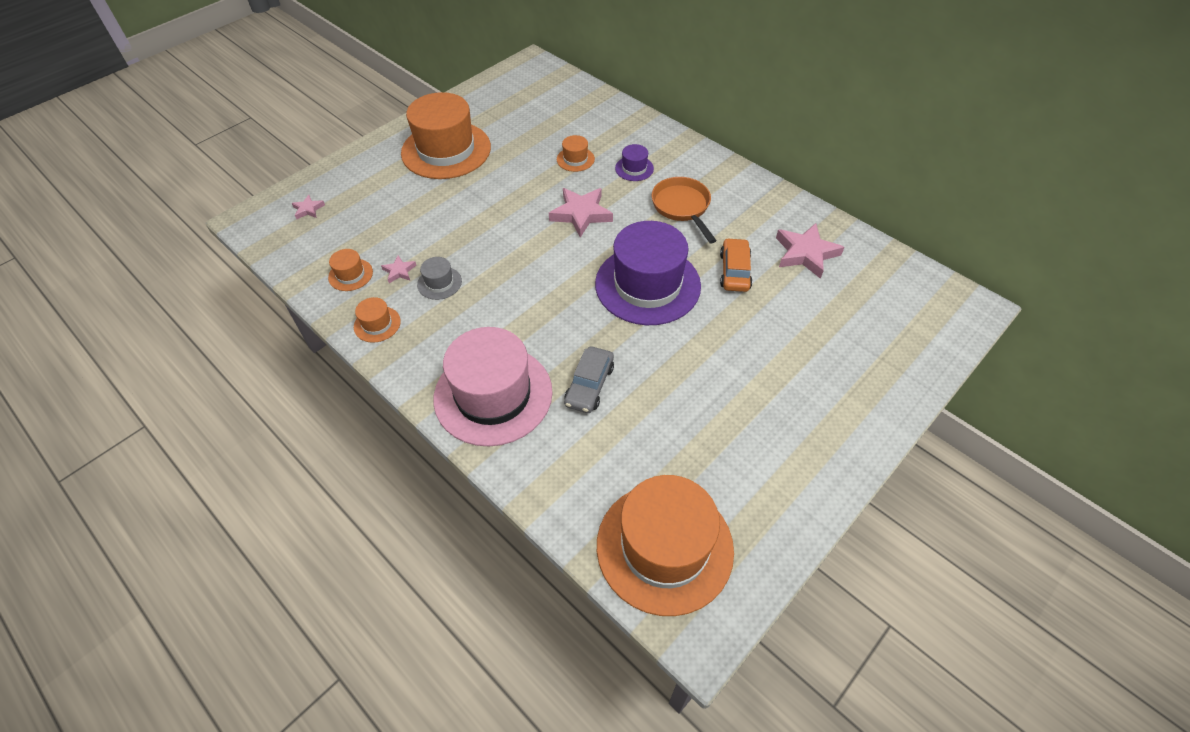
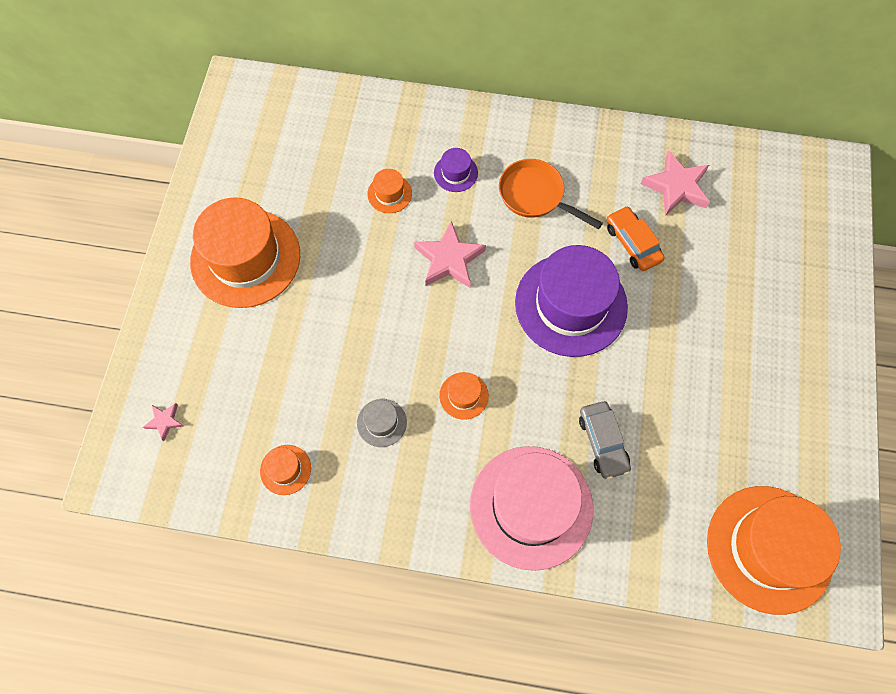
camera: 35 degrees left, 15 degrees up
orange hat [354,297,401,343] -> orange hat moved to [439,372,489,420]
pink star [381,255,417,283] -> none

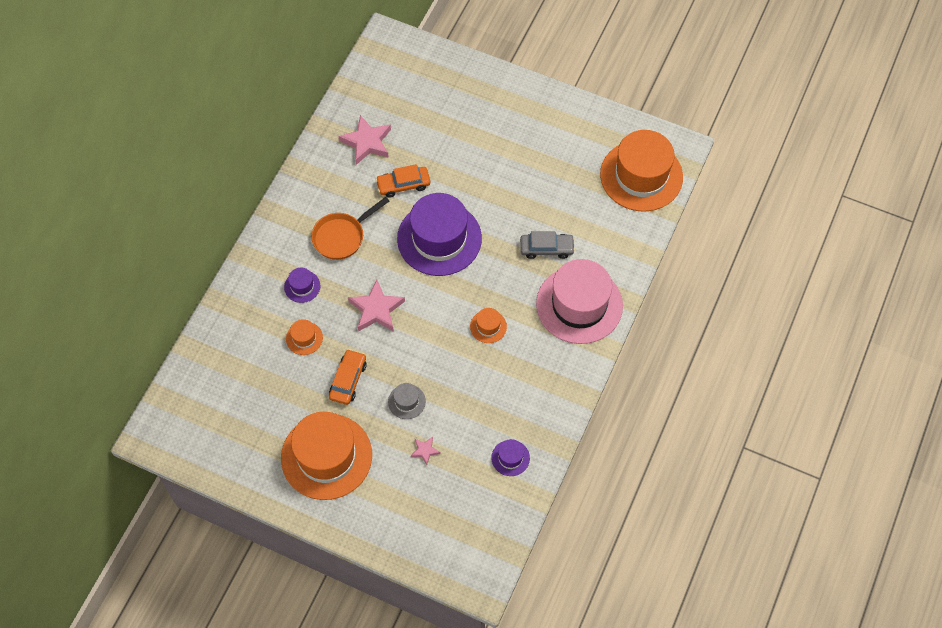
camera: 75 degrees left, 5 degrees down
pink star [143,403,184,441] -> pink star moved to [411,437,441,465]
orange hat [260,445,311,495] -> purple hat [491,439,530,476]
grey hat [357,399,407,447] -> grey hat moved to [388,383,426,419]
none -> orange car [329,349,366,405]

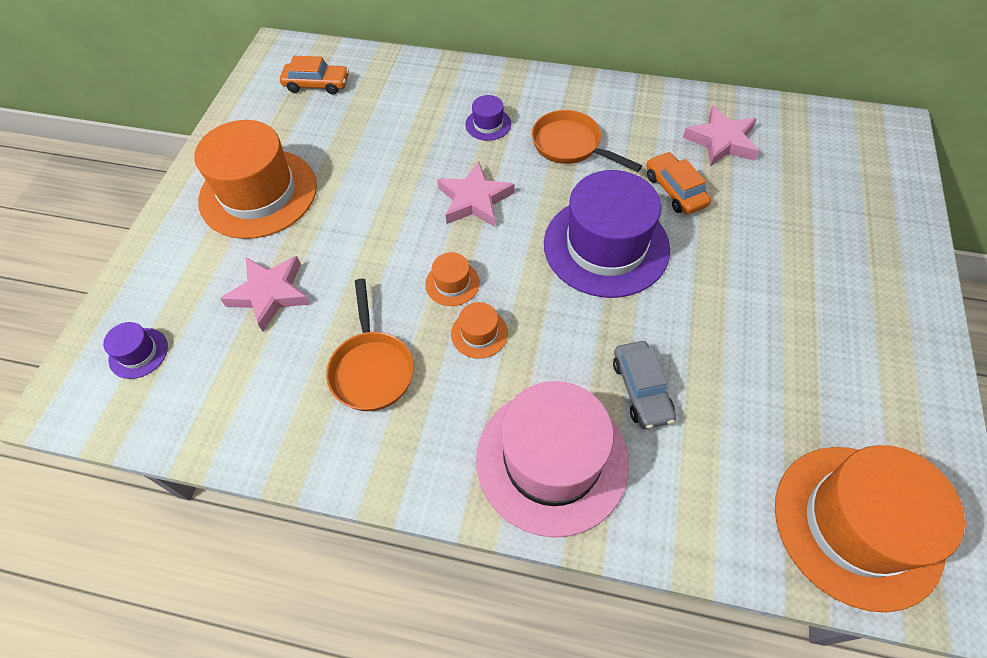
camera: 80 degrees right, 5 degrees down
orange hat [286,319,323,355] -> orange hat moved to [425,252,480,306]
orange car [329,349,366,405] -> orange car moved to [280,56,349,95]
grey hat [388,383,426,419] -> none
pink star [411,437,441,465] -> pink star [220,256,311,332], size x1.99
purple hat [491,439,530,476] -> purple hat moved to [103,322,168,379]
none -> orange pan [326,279,414,411]

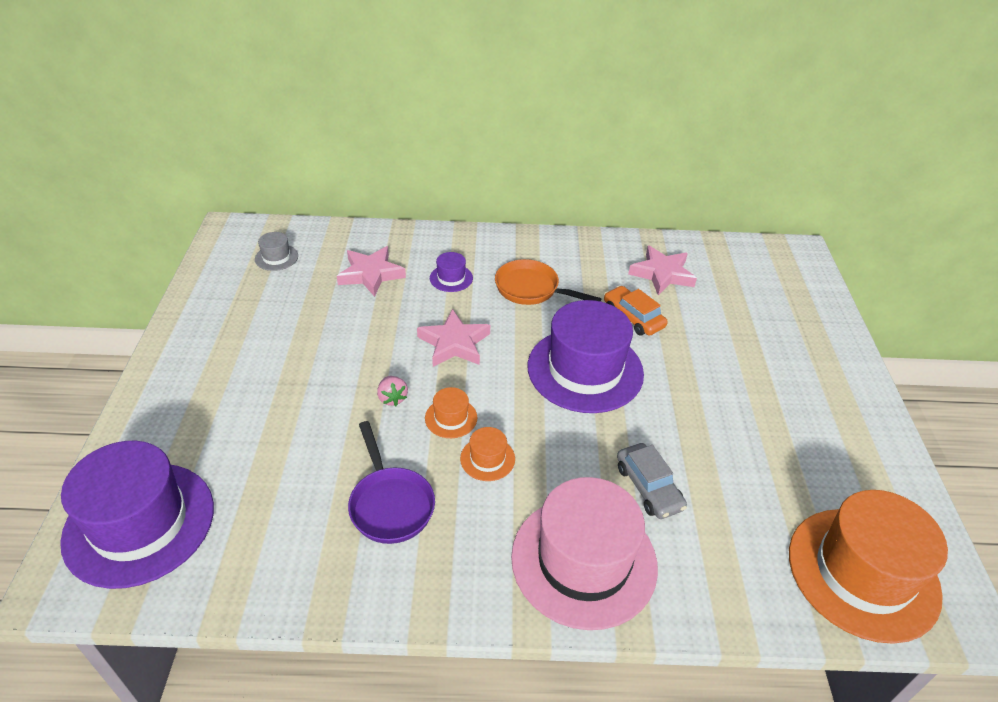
camera: 15 degrees left, 15 degrees down
purple hat [103,322,168,379] -> purple hat [60,441,214,589], size x2.37
orange hat [195,120,317,239] -> none
pink star [220,256,311,332] -> pink star moved to [337,246,406,297]
orange car [280,56,349,95] -> grey hat [255,232,298,271]
orange pan [326,279,414,411] -> purple pan [348,421,435,544]
none -> pink strawberry [377,376,408,406]

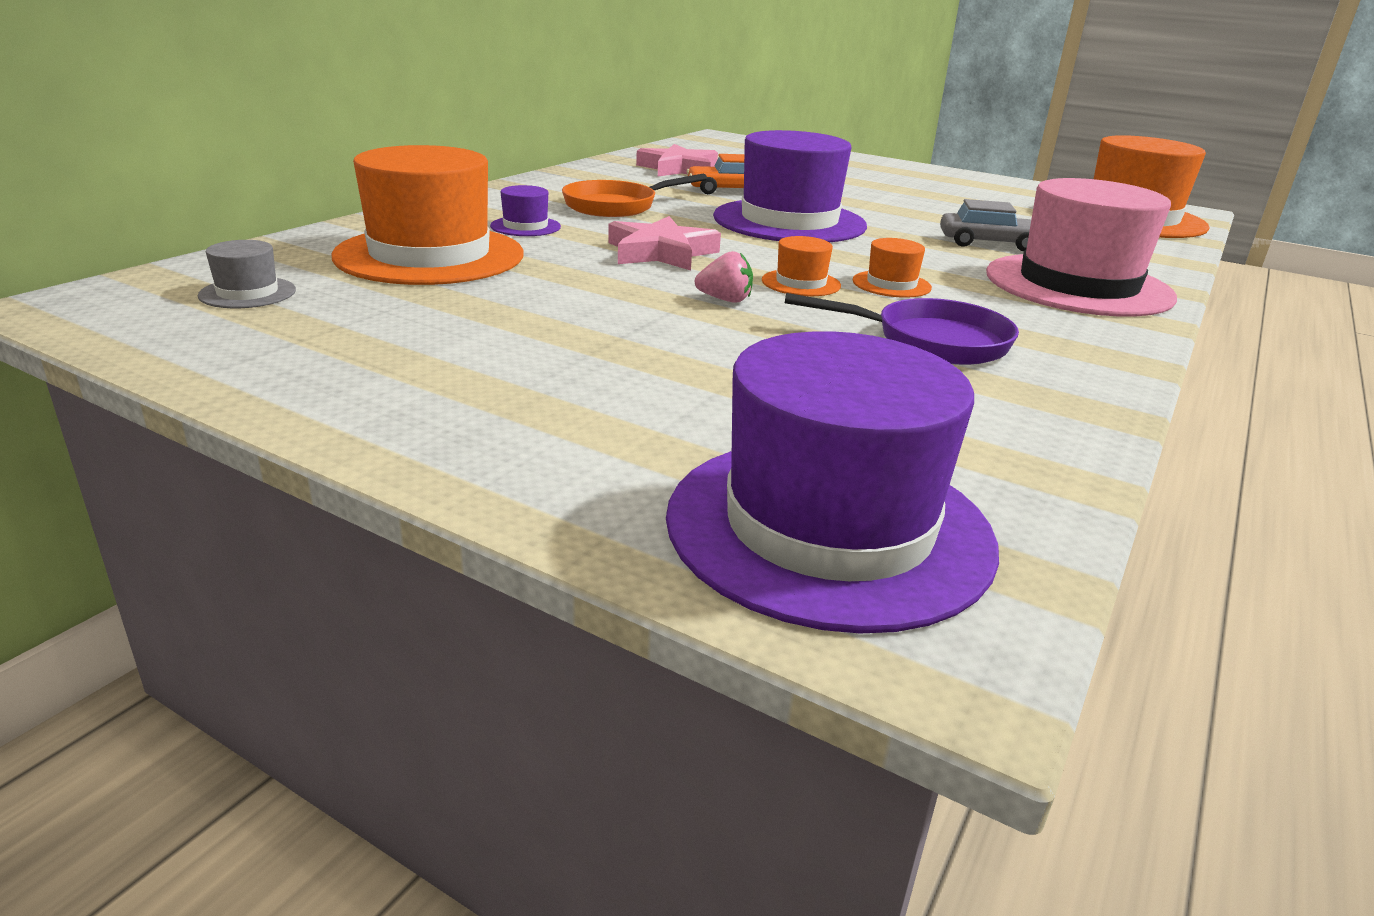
camera: 60 degrees left, 15 degrees down
pink star [337,246,406,297] -> orange hat [332,145,523,285]

